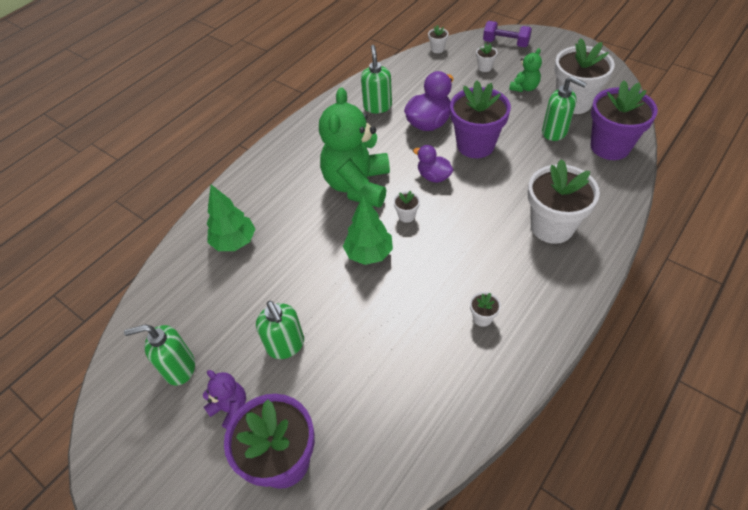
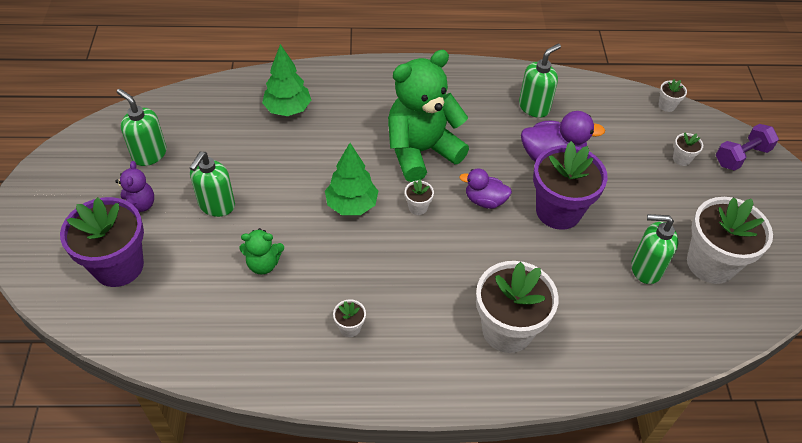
camera: 45 degrees right, 0 degrees up
purple duck [413,145,453,183] -> purple duck turned 75 degrees counterclockwise [459,168,512,209]
purple dumbbell [483,21,532,47] -> purple dumbbell turned 75 degrees clockwise [716,124,779,171]
green teddy bear [509,48,542,92] -> green teddy bear moved to [239,228,284,275]
green soap dispenser [542,76,587,141] -> green soap dispenser turned 105 degrees clockwise [631,214,679,284]
purple flower pot [590,80,658,160] -> none

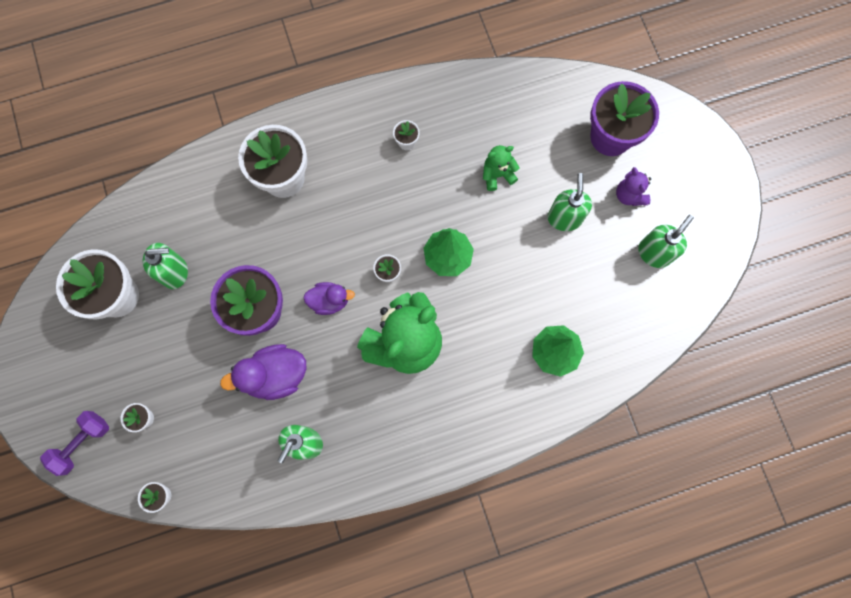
camera: 165 degrees right, 25 degrees up
green soap dispenser [117,89,167,166] -> green soap dispenser turned 75 degrees counterclockwise [638,215,694,268]

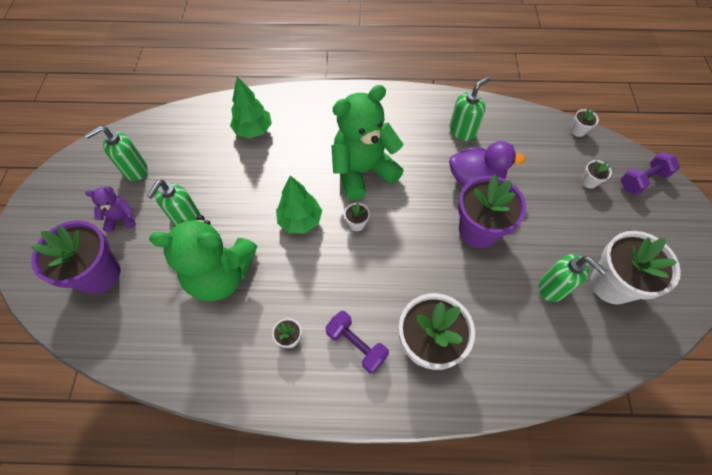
camera: 160 degrees left, 15 degrees down
green soap dispenser [143,243,188,289] -> green soap dispenser turned 150 degrees counterclockwise [539,254,607,302]
purple duck [303,282,355,315] -> none
green teddy bear [483,145,520,191] -> green teddy bear [149,215,257,301], size x2.17
purple teddy bear [616,167,651,206] -> purple teddy bear turned 105 degrees counterclockwise [85,186,136,232]
none -> purple dumbbell [325,311,389,373]

